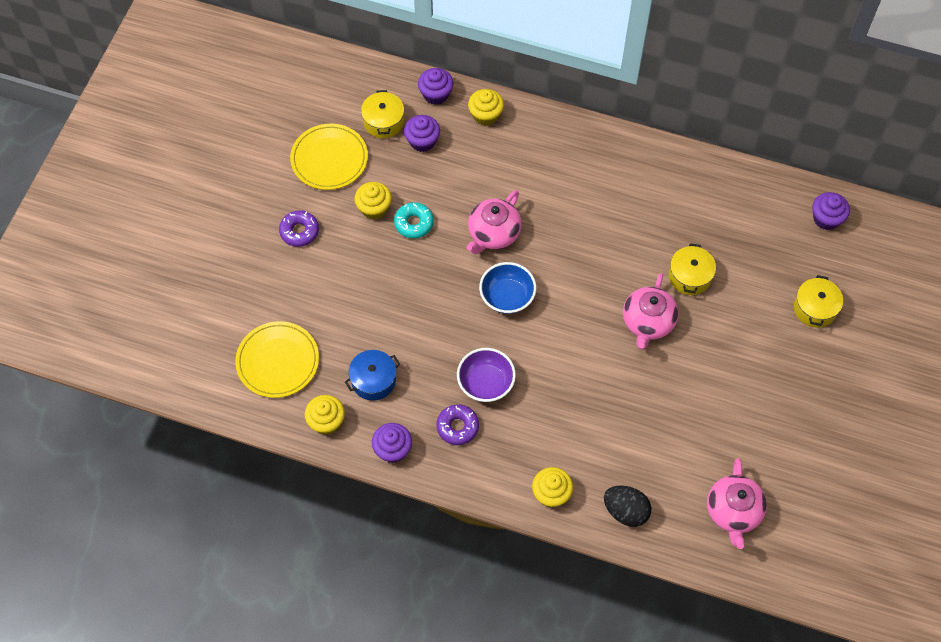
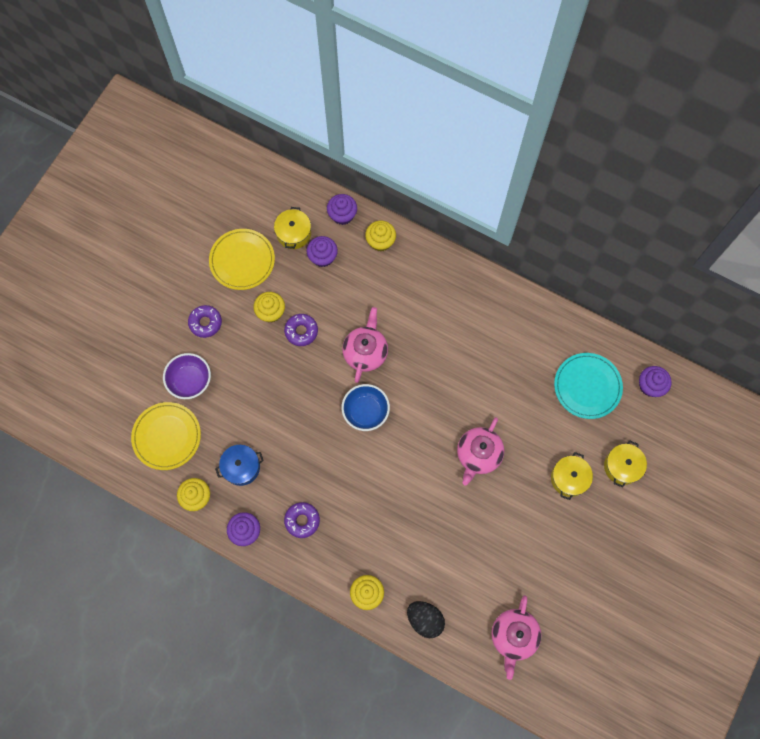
camera: 10 degrees right, 10 degrees up
turquoise donut [394,202,434,239] -> purple donut [284,314,318,346]
purple bowl [457,348,516,402] -> purple bowl moved to [163,353,211,399]
pink teapot [467,190,522,254] -> pink teapot turned 150 degrees clockwise [342,307,388,383]
yellow pot [669,243,716,295] -> yellow pot moved to [551,452,593,500]
none -> turquoise plate [554,353,623,419]

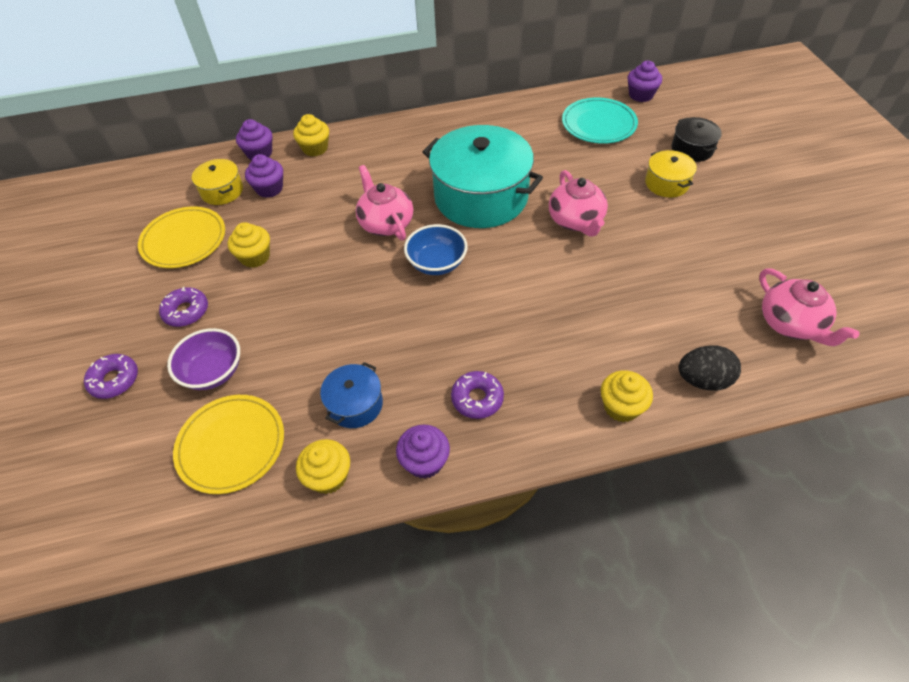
camera: 40 degrees left, 20 degrees down
purple donut [284,314,318,346] -> purple donut moved to [84,354,138,399]
yellow pot [604,440,647,488] -> black pot [672,117,722,162]
none -> turquoise pot [423,125,543,228]

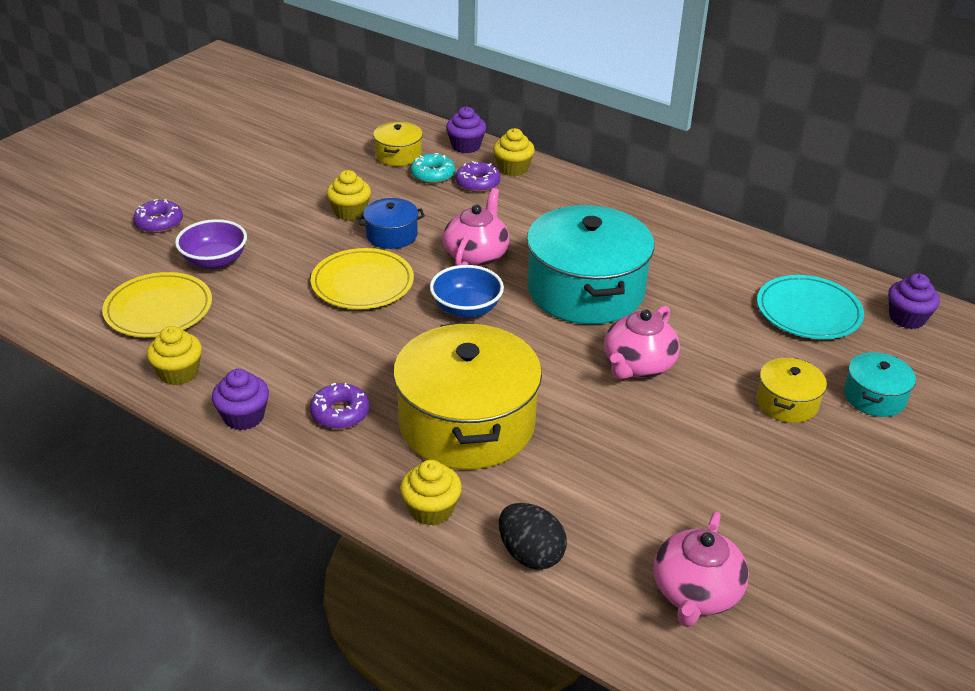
camera: 45 degrees right, 15 degrees down
yellow plate [138,207,225,268] -> yellow plate moved to [311,248,414,309]
purple donut [159,287,208,327] -> purple donut moved to [456,161,501,192]
purple cupcake [245,154,283,198] -> turquoise donut [411,153,455,184]
blue pot [320,362,383,428] -> blue pot moved to [357,198,425,249]
black pot [672,117,722,162] -> turquoise pot [844,352,916,417]
none -> yellow pot [393,323,542,470]

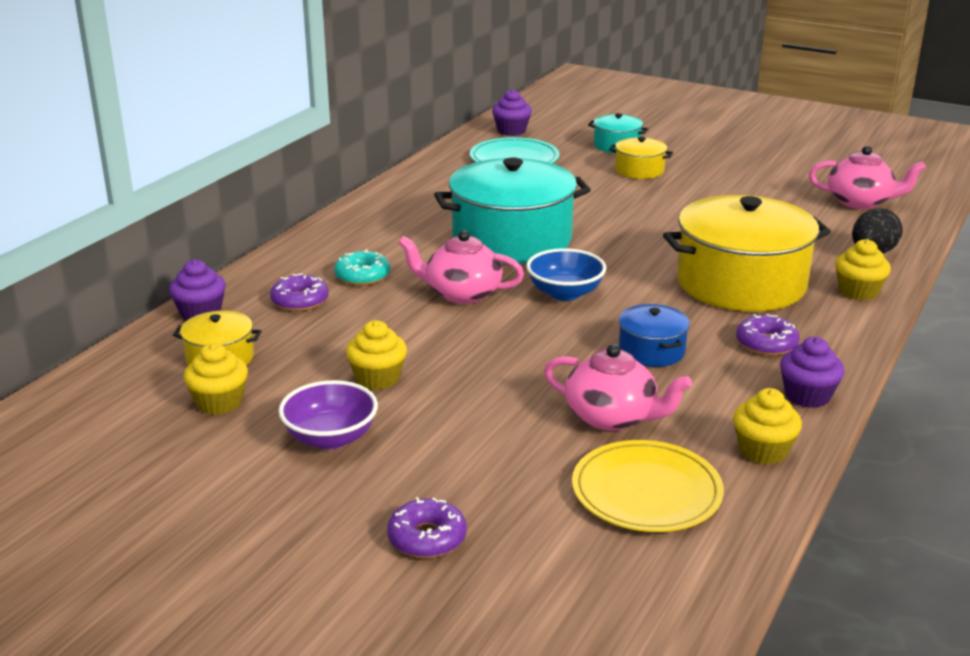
camera: 95 degrees left, 10 degrees down
purple bowl [175,219,247,269] -> purple bowl moved to [278,380,378,449]
yellow plate [311,248,414,309] -> none
blue pot [357,198,425,249] -> blue pot moved to [619,304,690,367]
turquoise donut [411,153,455,184] -> turquoise donut moved to [334,249,390,286]
yellow cupcake [493,128,535,176] -> yellow cupcake moved to [184,343,248,415]
pink teapot [604,306,680,380] -> pink teapot moved to [544,344,692,431]

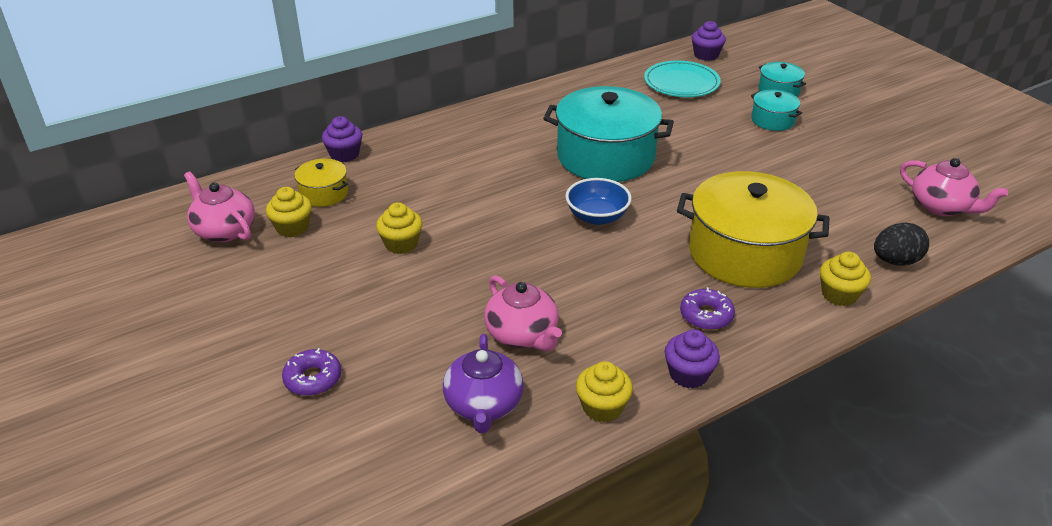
camera: 30 degrees right, 10 degrees up
purple donut [270,273,329,311] -> none
purple bowl [278,380,378,449] -> none
turquoise donut [334,249,390,286] -> none
pink teapot [398,230,524,304] -> pink teapot moved to [184,172,255,242]
yellow plate [572,440,724,532] -> purple teapot [443,334,524,433]
yellow pot [609,137,673,179] -> turquoise pot [751,89,802,131]
blue pot [619,304,690,367] -> none

